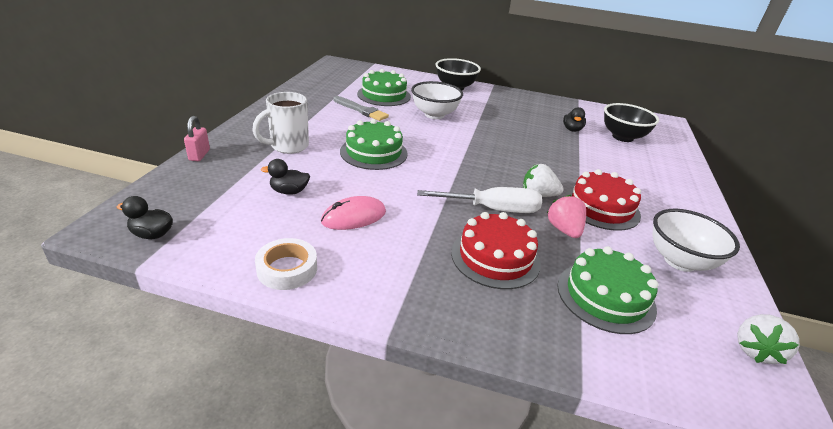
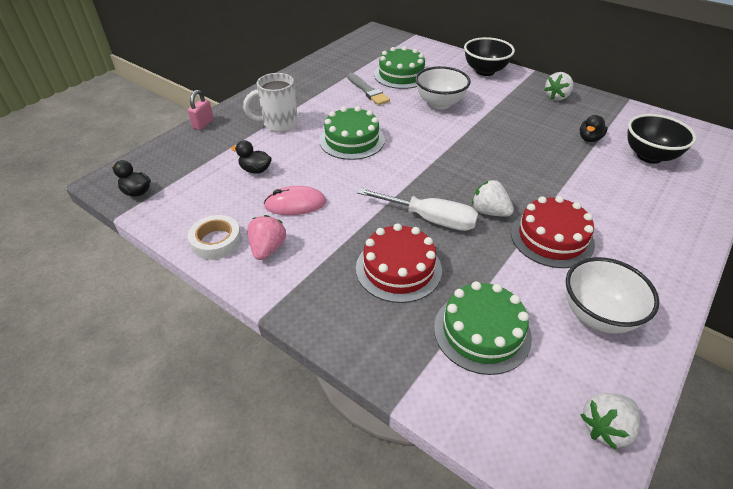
camera: 25 degrees right, 10 degrees up
pink strawberry [547,195,586,238] -> pink strawberry moved to [247,215,286,260]
none -> white strawberry [544,72,573,101]

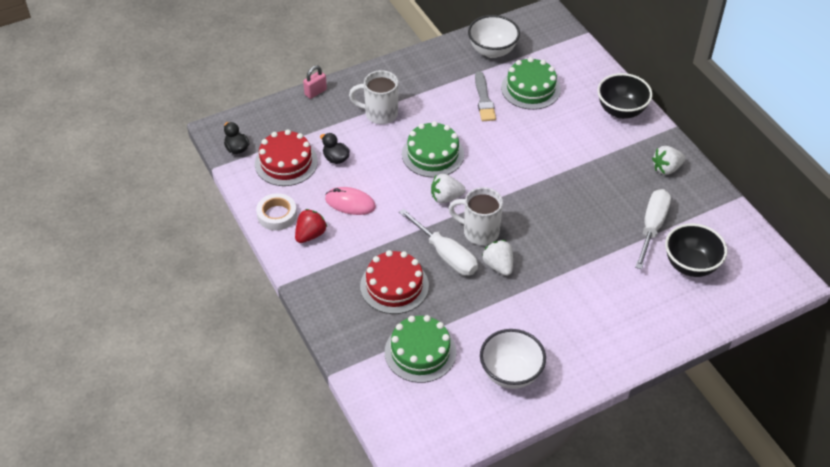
camera: 25 degrees right, 5 degrees up
pink strawberry [247,215,286,260] -> red strawberry [295,209,327,243]
white bowl [415,66,471,109] -> white bowl moved to [468,15,520,58]
red cake [511,196,595,268] -> red cake moved to [255,129,318,186]
black duck [580,115,608,142] -> white screwdriver [635,189,671,270]
white strawberry [580,393,640,449] -> white strawberry moved to [431,174,466,203]
none -> white mug [449,187,503,245]

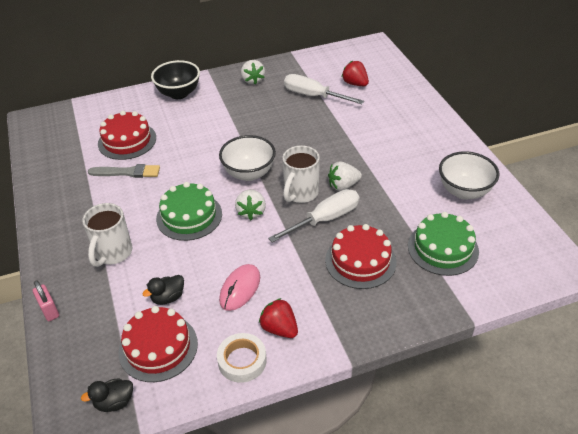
camera: 80 degrees left, 5 degrees down
white bowl [468,15,520,58] -> white bowl moved to [219,135,276,181]
green cake [501,57,561,110] -> red cake [98,111,156,160]
black bowl [665,223,727,277] -> red strawberry [342,61,369,86]

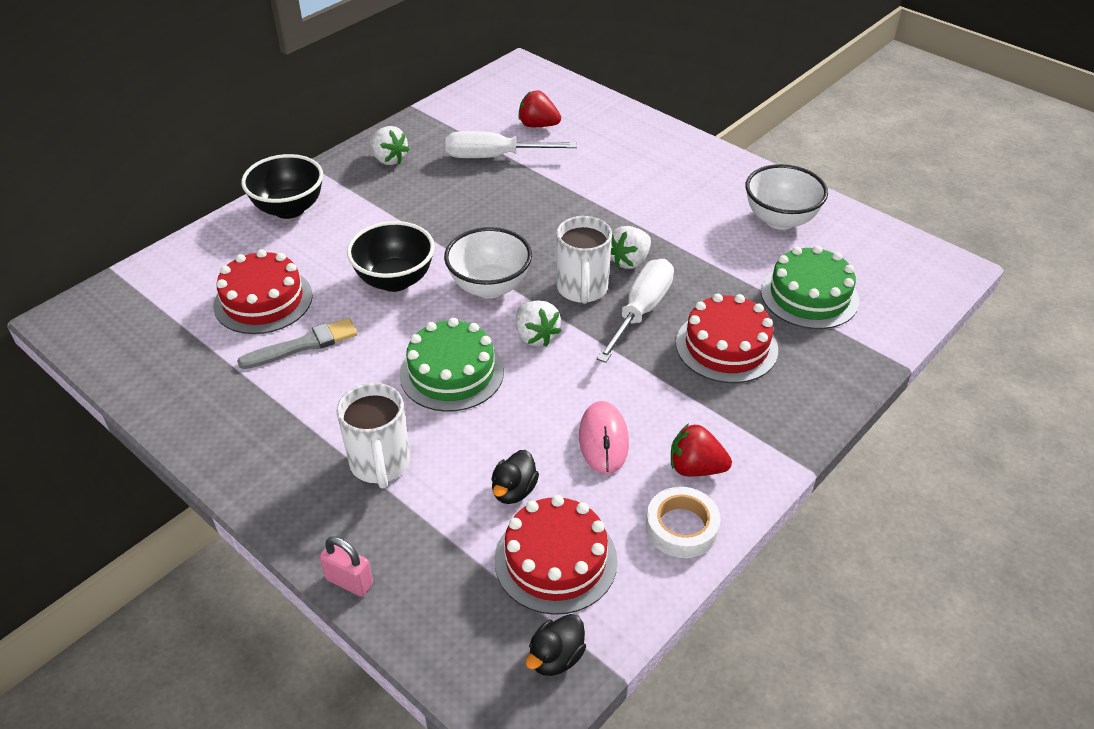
camera: 30 degrees left, 0 degrees up
none -> black bowl [347,221,435,292]

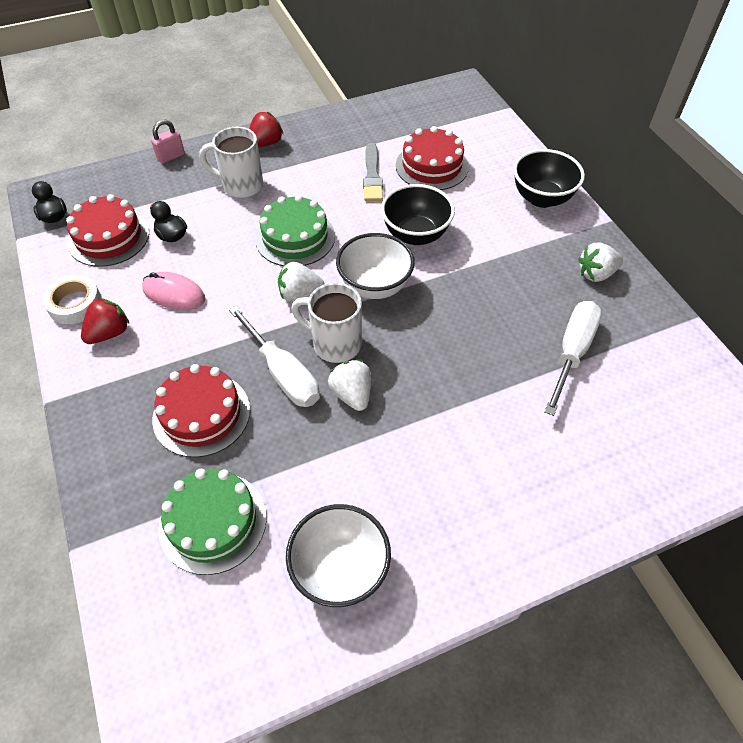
camera: 115 degrees right, 10 degrees up
red strawberry [518,90,561,127] -> red strawberry moved to [249,112,283,147]

